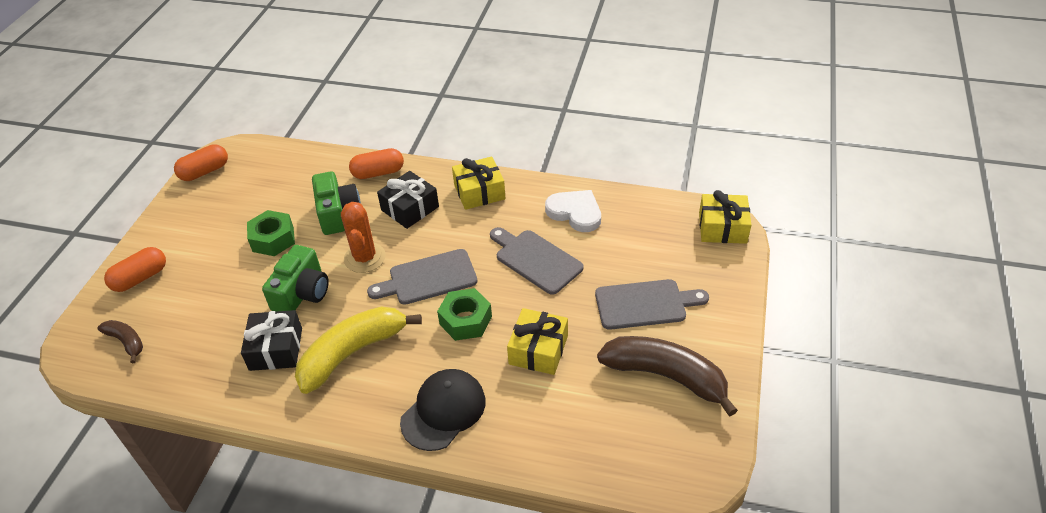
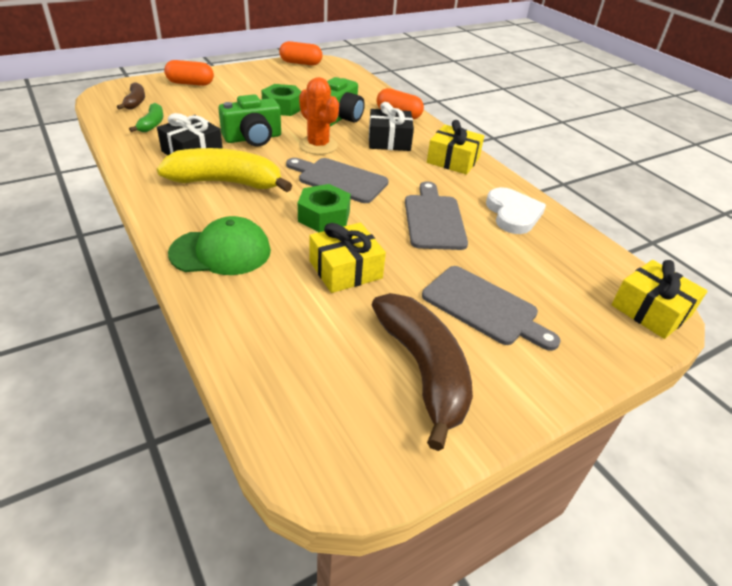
camera: 40 degrees right, 5 degrees down
orange cactus [341,202,386,273] -> orange cactus turned 75 degrees counterclockwise [299,77,339,155]
black cap [400,369,486,451] -> green cap [168,216,271,275]
none -> green banana [129,103,163,132]

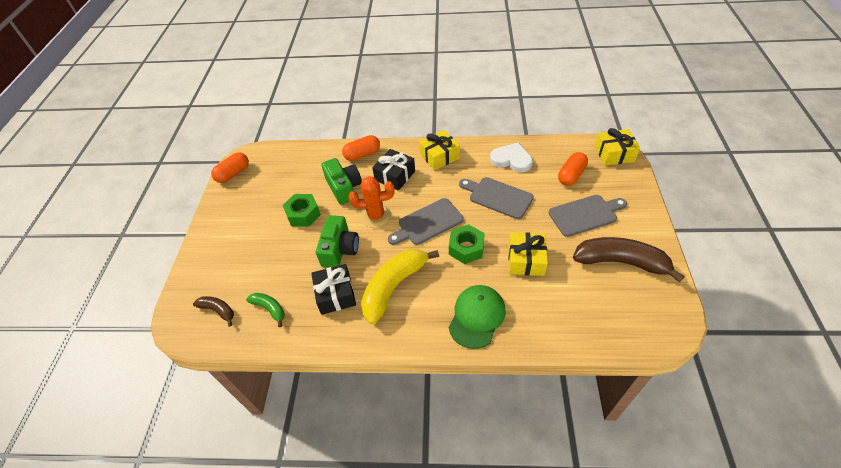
camera: 50 degrees left, 10 degrees up
orange capsule [164,60,214,86] -> orange capsule moved to [558,152,588,186]

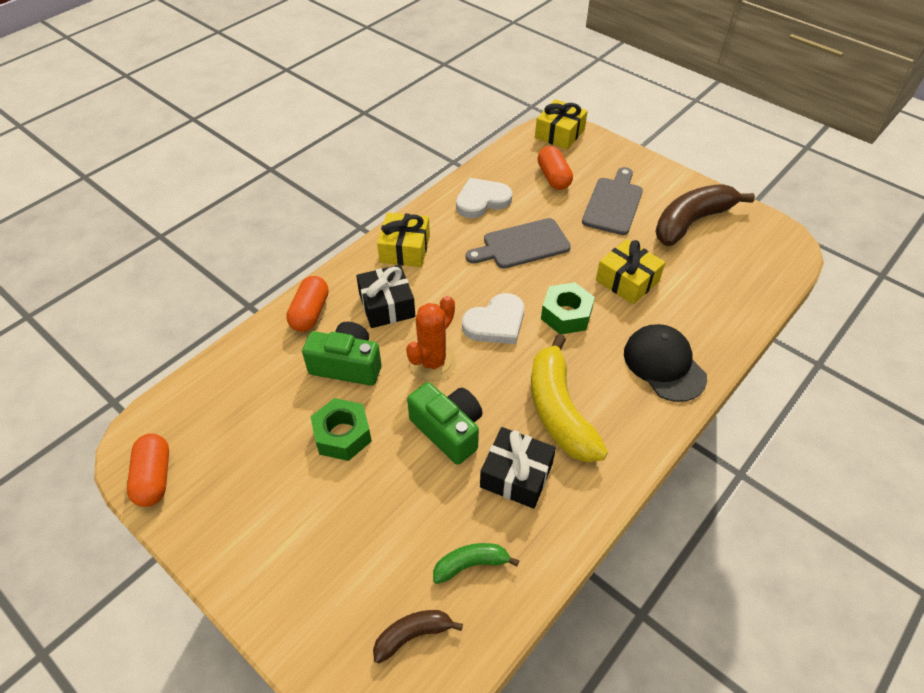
camera: 55 degrees left, 0 degrees up
grey cutting board [388,198,464,245] -> white heart [462,293,524,344]
green cap [449,285,506,349] -> black cap [624,324,707,402]

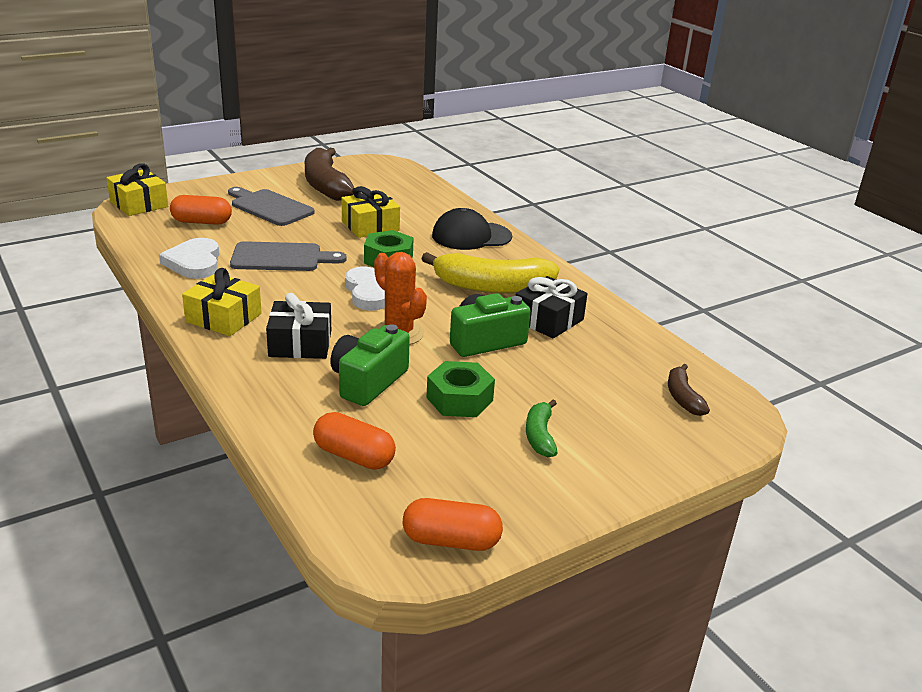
camera: 75 degrees left, 20 degrees down
orange capsule [286,276,329,332] -> orange capsule moved to [313,412,396,470]
green banana [433,543,519,584] -> green banana moved to [526,400,558,457]
grey cutting board [466,218,571,269] -> grey cutting board turned 90 degrees counterclockwise [230,241,347,271]

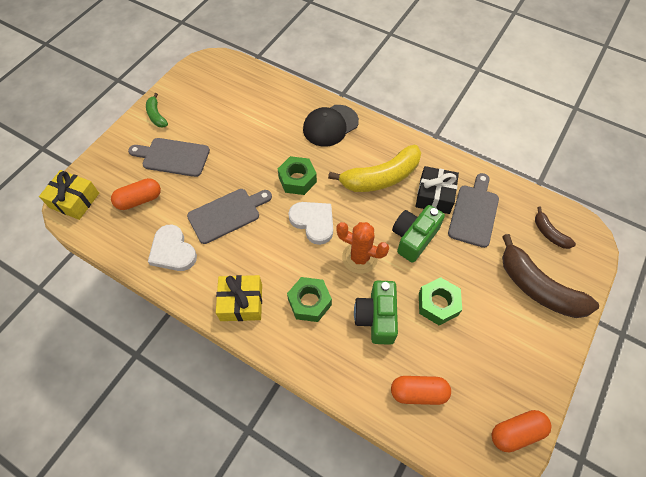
camera: 25 degrees left, 30 degrees up
black gift [266,293,331,359] -> green nut [287,277,332,322]
brown banana [305,148,355,201] -> brown banana moved to [502,234,599,318]
yellow gift [342,186,400,238] -> none
green banana [526,400,558,457] -> green banana moved to [146,93,168,128]
none -> grey cutting board [448,173,499,248]

